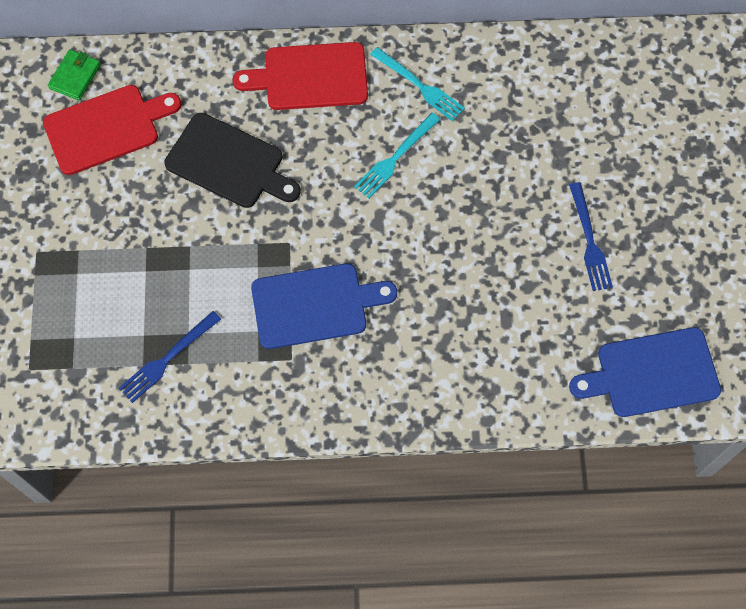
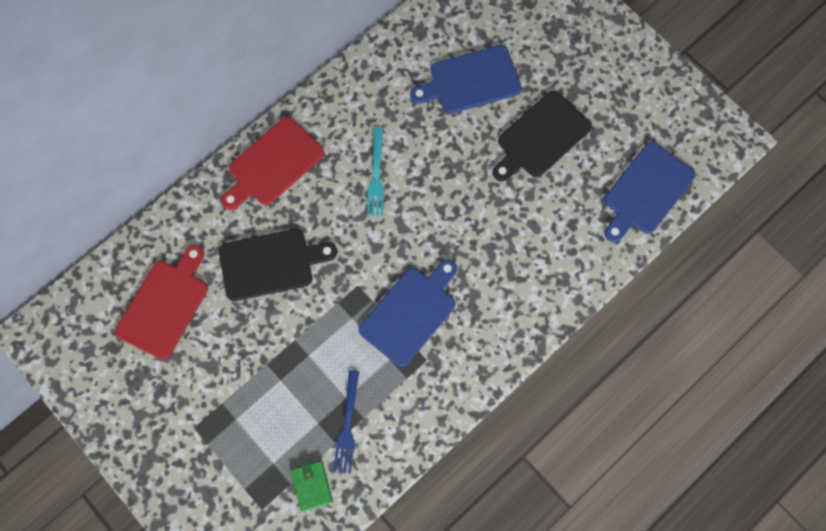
camera: 40 degrees left, 5 degrees up
green wallet [48,49,101,100] -> green wallet moved to [290,460,333,512]
turquoise fork [370,47,465,121] -> none
blue fork [569,182,613,291] -> black cutting board [493,91,592,182]
none -> blue cutting board [410,45,522,114]

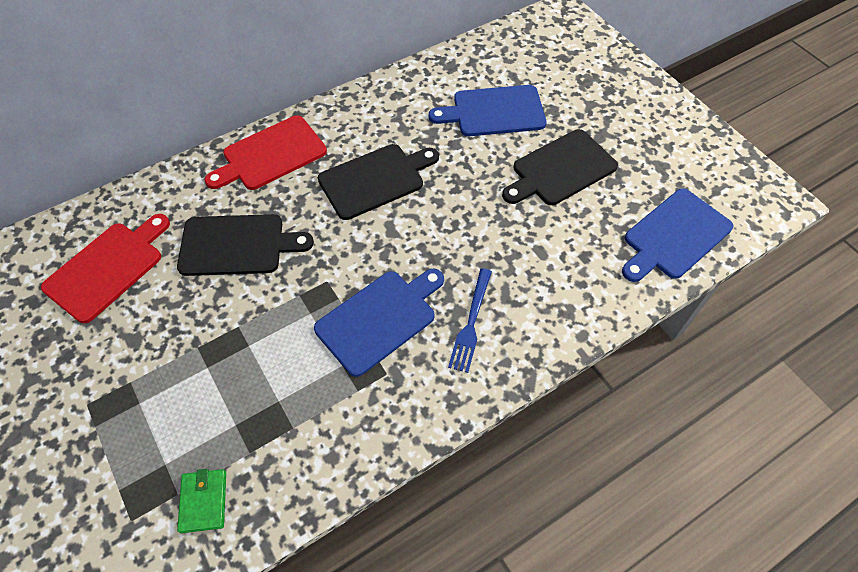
camera: 10 degrees right, 15 degrees down
blue fork [333,370,359,473] -> blue fork moved to [448,268,492,373]
turquoise fork [367,128,384,216] -> black cutting board [318,144,439,220]

